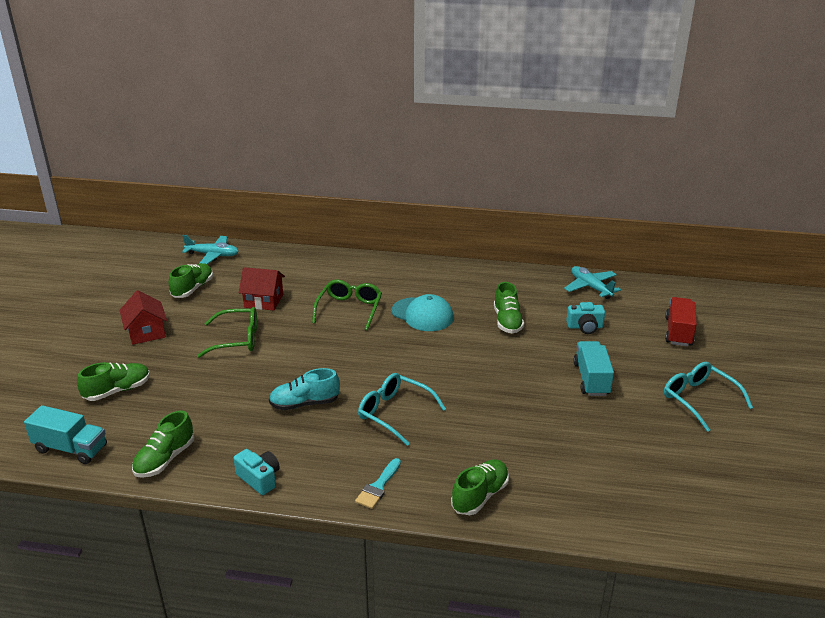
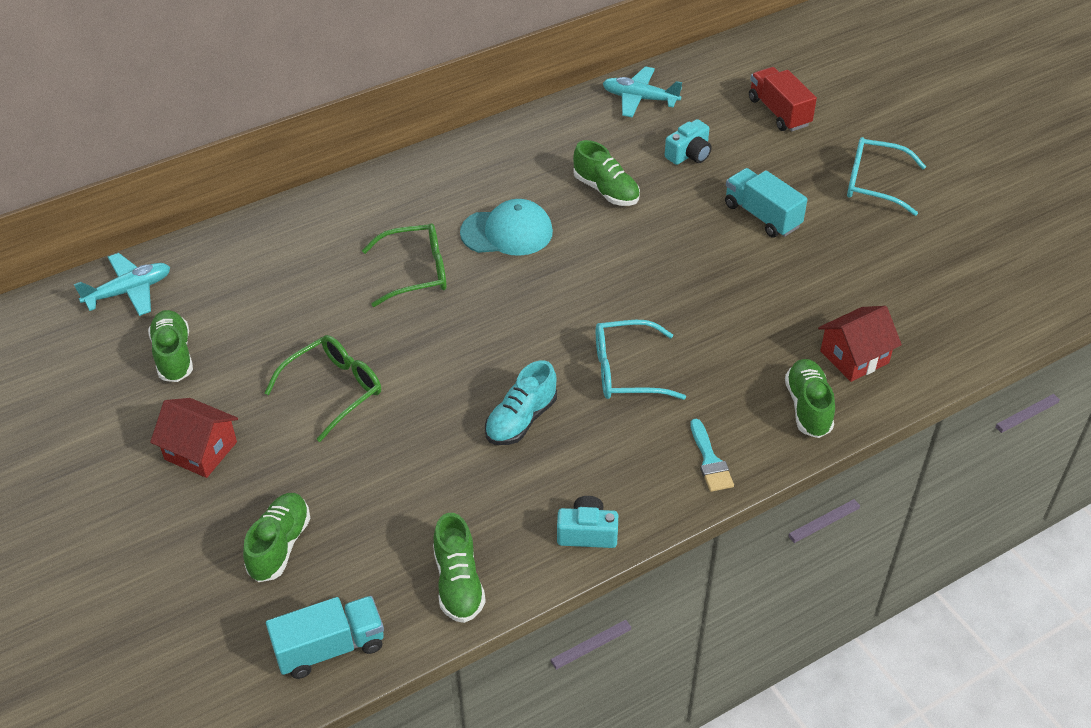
camera: 40 degrees left, 15 degrees up
red house [239,267,285,310] -> red house moved to [818,306,902,382]
green glasses [312,280,382,331] -> green glasses turned 105 degrees clockwise [362,223,447,307]

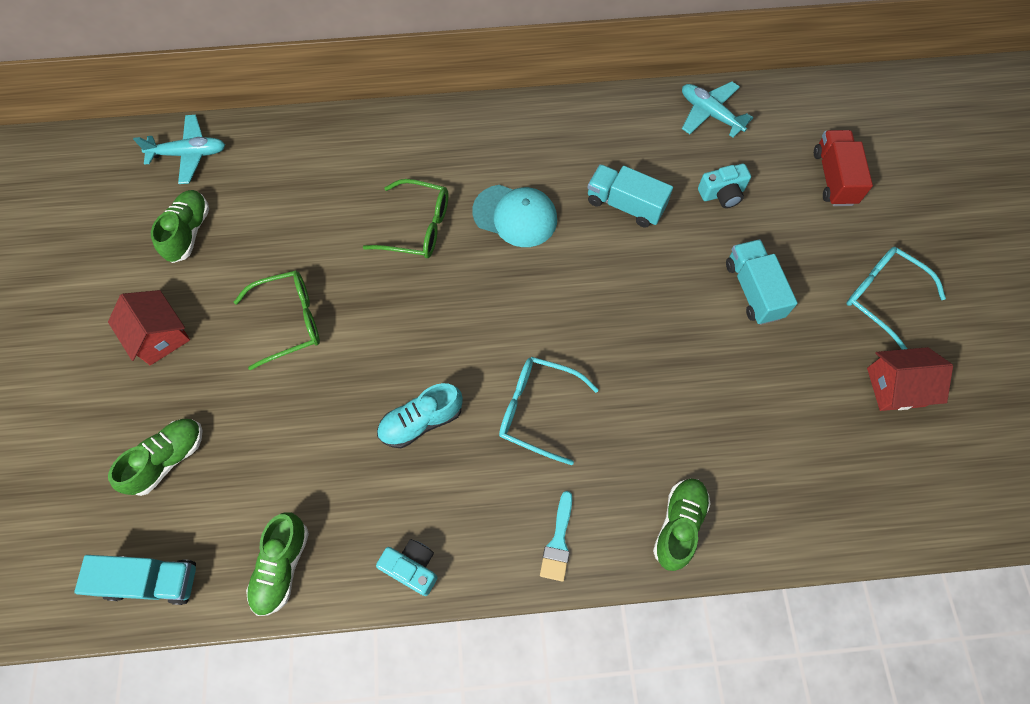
camera: 25 degrees right, 20 degrees up
green shoe [573,140,640,206] -> turquoise truck [587,164,673,228]
red house [818,306,902,382] -> red house moved to [867,347,953,411]

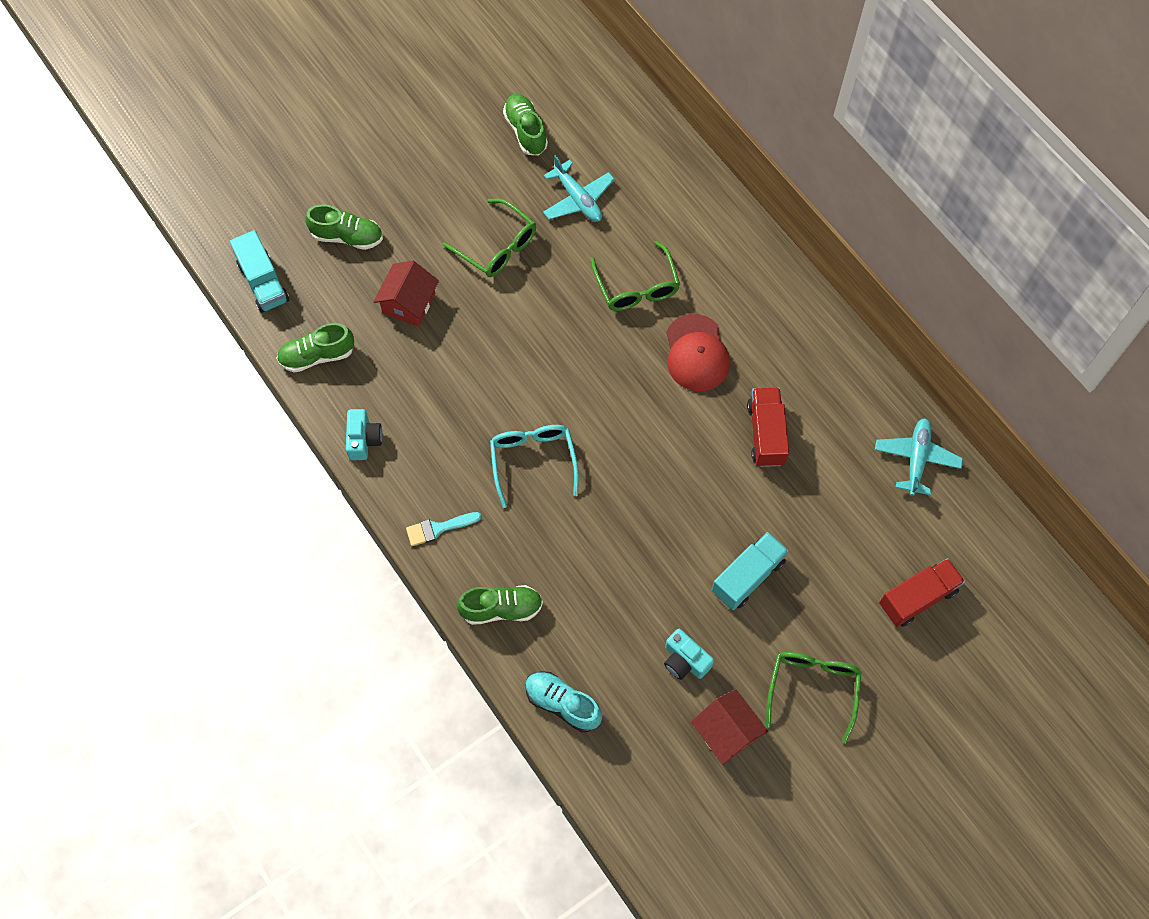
camera: 60 degrees right, 0 degrees up
red house [108,290,190,365] -> red house moved to [373,260,439,327]
turquoise plane [133,115,225,184] -> turquoise plane moved to [543,155,615,222]
green shoe [151,190,209,263] -> green shoe turned 90 degrees counterclockwise [503,94,548,155]
turquoise shoe [377,383,463,448] -> turquoise shoe moved to [525,671,602,732]
turquoise cap [472,185,557,247] -> red cap [667,314,730,391]
turquoise truck [587,164,673,228] -> red truck [747,387,789,467]
turquoise camera [698,164,751,208] -> turquoise camera moved to [664,629,714,680]
turquoise glasses [846,247,946,350] -> green glasses [766,652,861,744]

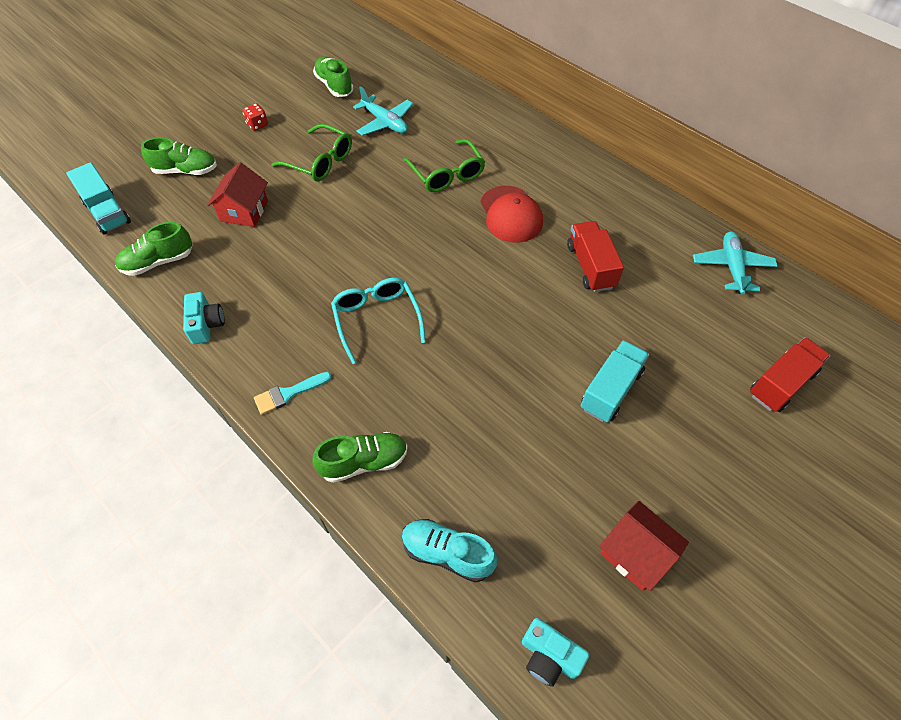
camera: 10 degrees left, 10 degrees down
turquoise camera [664,629,714,680] -> turquoise camera moved to [522,618,589,687]
green glasses [766,652,861,744] -> none
none -> red dice [243,103,268,131]

